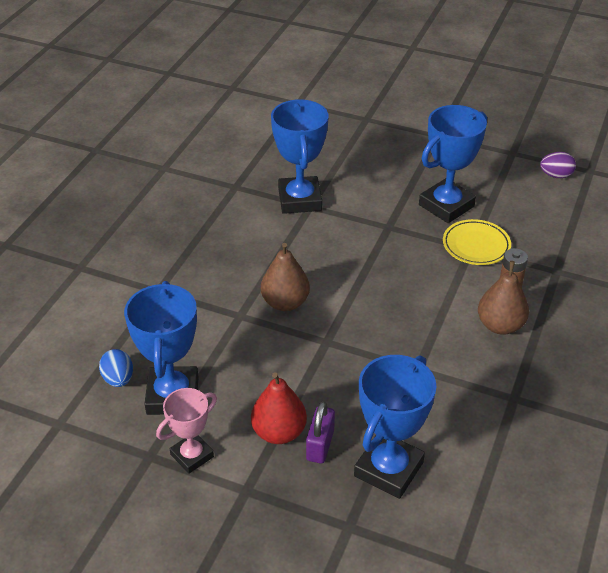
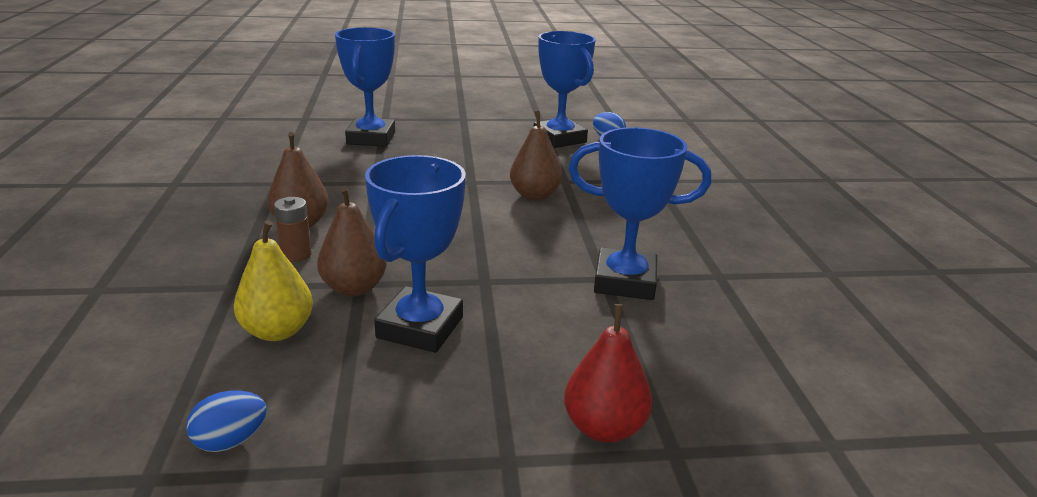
camera: 150 degrees right, 15 degrees down
pink trophy [156,388,217,474] -> none
red pear [251,372,307,444] -> red pear moved to [564,304,652,443]
blue trophy [271,100,329,214] -> blue trophy turned 45 degrees counterclockwise [568,127,711,300]
purple padlock [306,401,335,464] -> none
yellow plate [443,219,511,265] -> brown pear [317,187,387,296]
purple egg [540,152,576,178] -> blue egg [186,390,267,452]
none -> yellow pear [234,220,313,341]

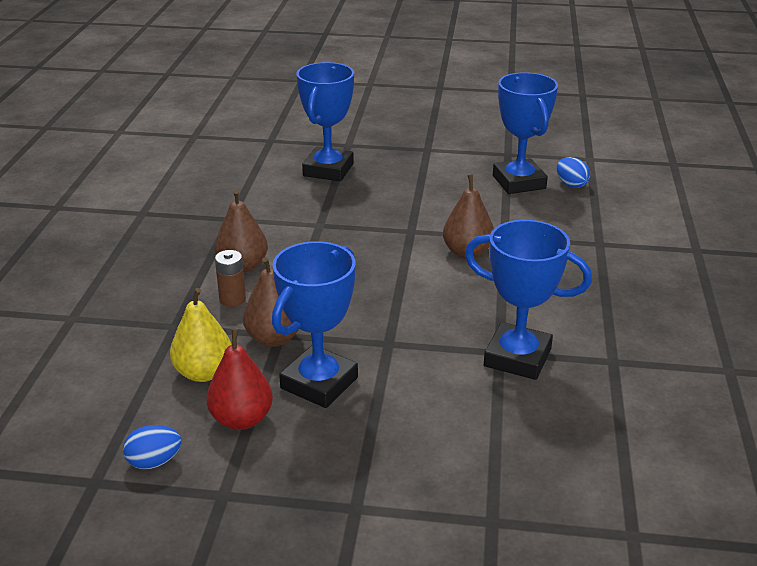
camera: 15 degrees right, 5 degrees up
red pear [564,304,652,443] -> red pear moved to [206,329,273,430]

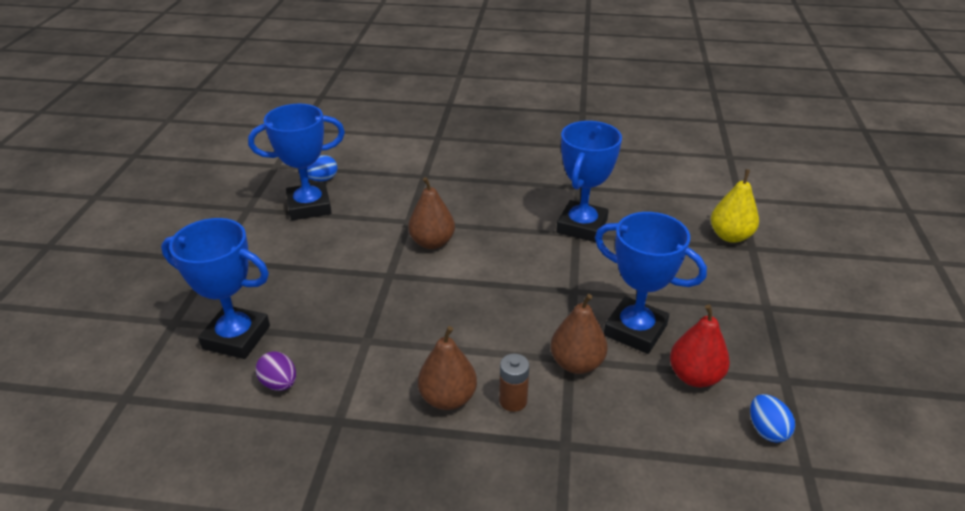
camera: 90 degrees left, 5 degrees up
yellow pear [170,288,232,382] -> yellow pear moved to [711,169,759,243]
none -> purple egg [256,351,296,391]

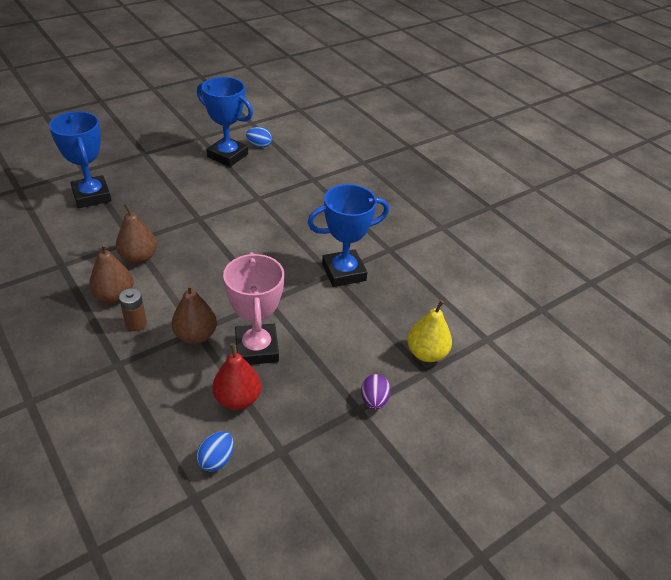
camera: 45 degrees right, 5 degrees up
purple egg [256,351,296,391] -> purple egg moved to [361,374,391,410]
brown pear [408,177,455,249] -> brown pear moved to [116,203,157,264]
blue trophy [595,212,707,354] -> pink trophy [223,252,284,365]

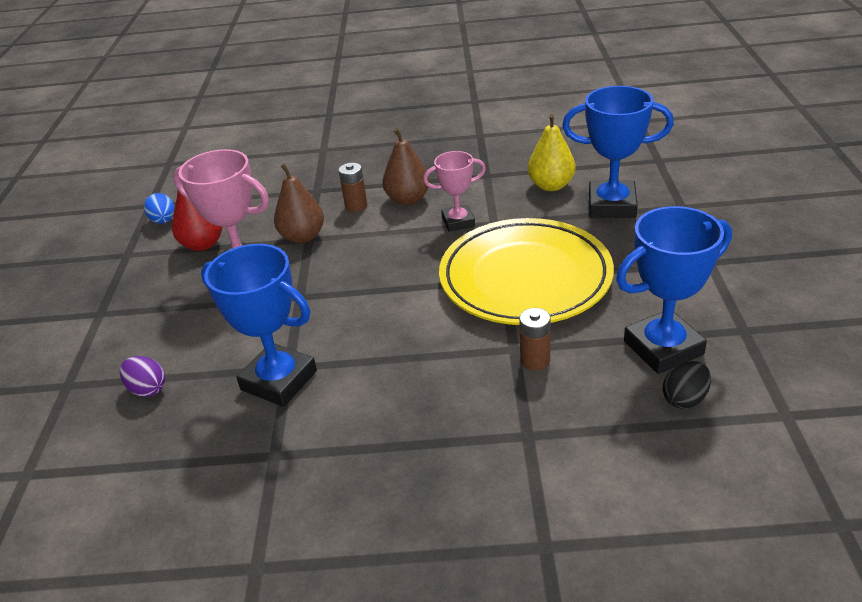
camera: 130 degrees right, 5 degrees down
brown pear [116,203,157,264] -> pink trophy [423,151,486,232]
blue egg [246,127,272,148] -> black egg [663,361,711,409]
blue trophy [308,184,389,287] -> blue trophy turned 75 degrees counterclockwise [201,244,317,407]
purple egg [361,374,391,410] -> purple egg moved to [120,356,165,397]
yellow pear [407,300,452,362] -> yellow pear moved to [528,114,576,191]
none -> yellow plate [439,218,614,325]
none -> brown battery [519,308,551,371]

